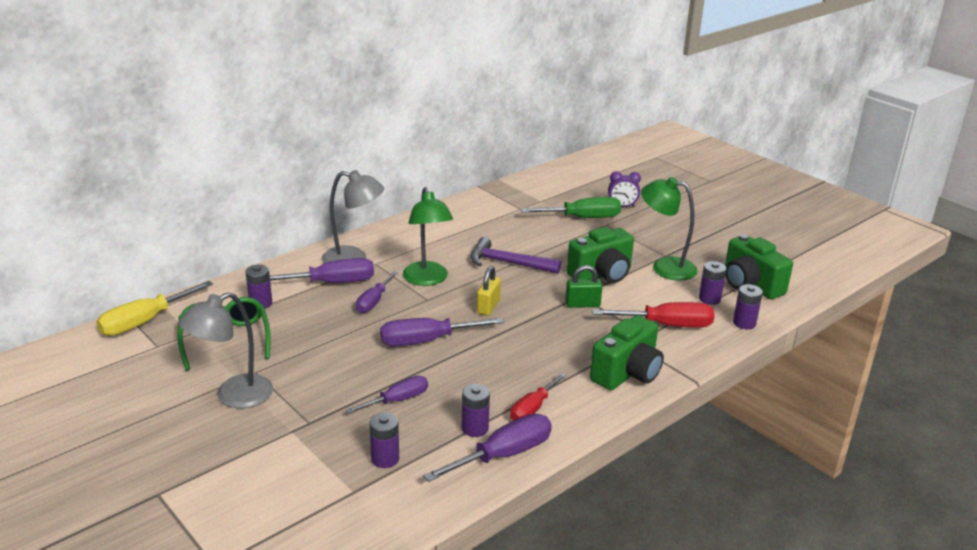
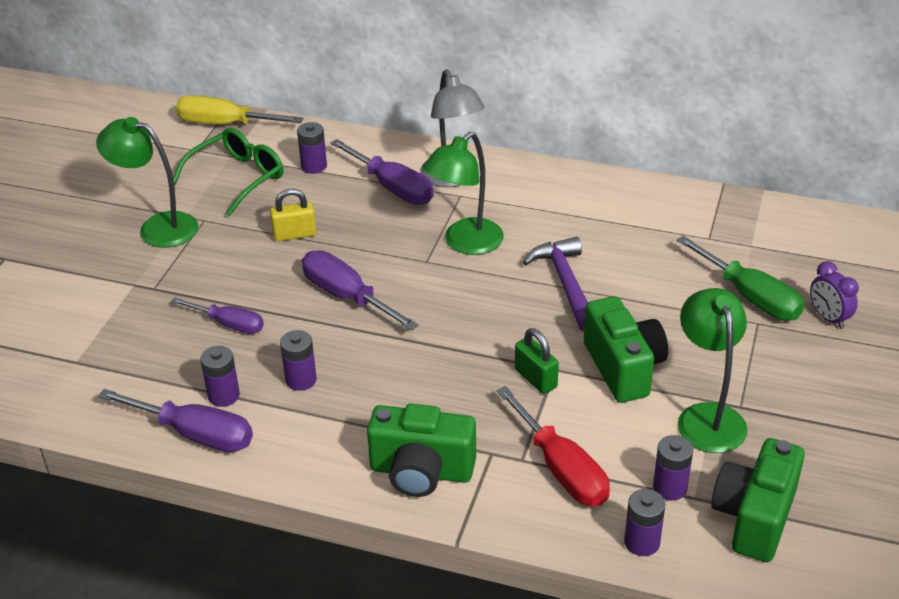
camera: 60 degrees right, 10 degrees up
grey lamp [179,292,273,408] -> green lamp [96,117,198,248]
purple screwdriver [356,271,398,313] -> none
purple battery [369,412,399,468] -> purple battery moved to [280,330,317,391]
yellow padlock [477,266,501,316] -> yellow padlock moved to [270,189,316,241]
red screwdriver [510,373,567,421] -> none
green camera [567,227,634,283] -> green camera turned 135 degrees counterclockwise [584,296,668,403]

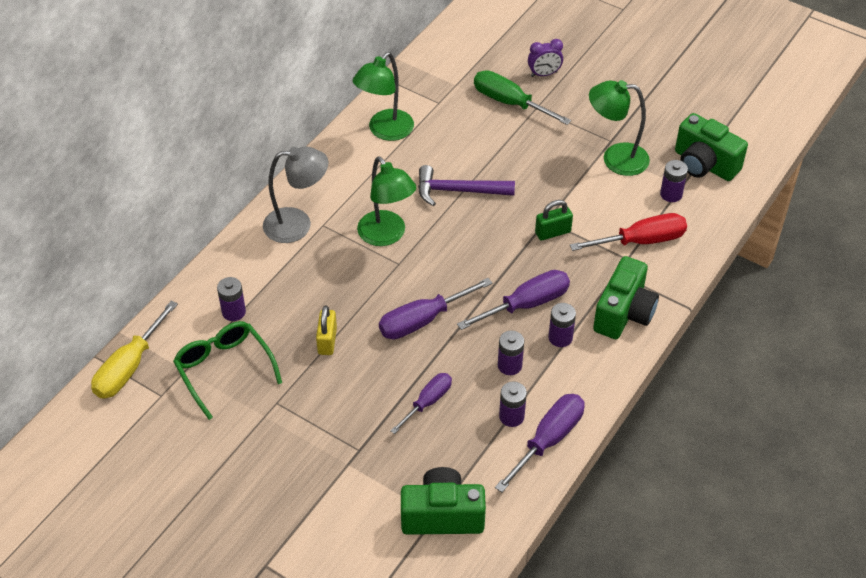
camera: 75 degrees left, 10 degrees up
green lamp [96,117,198,248] -> green lamp moved to [353,52,414,141]
purple screwdriver [330,139,434,205] -> purple screwdriver moved to [457,270,570,330]
green camera [584,296,668,403] -> green camera moved to [401,467,486,535]
purple battery [624,489,665,556] -> purple battery moved to [548,303,576,347]
green screwdriver [677,236,804,321] -> green screwdriver turned 120 degrees counterclockwise [474,70,571,125]

